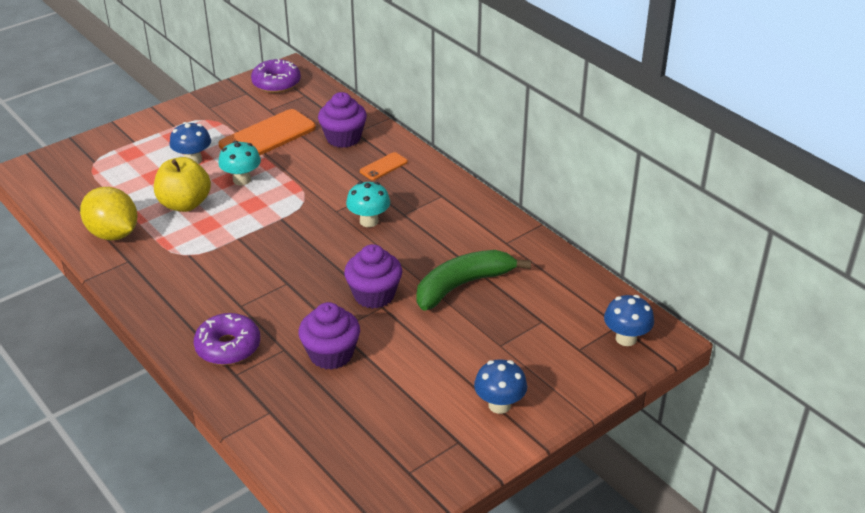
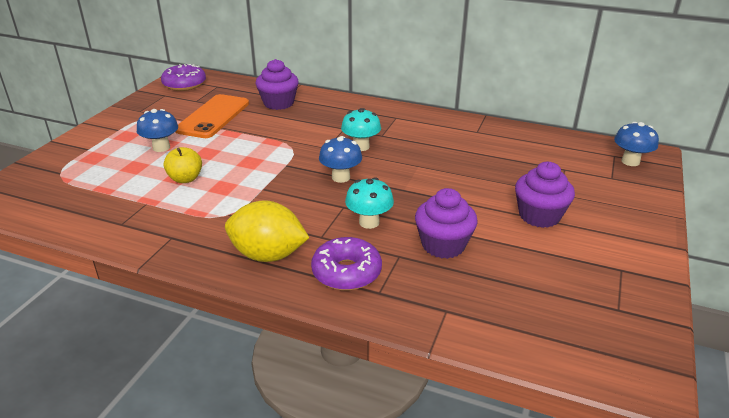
camera: 30 degrees left, 5 degrees down
yellow lemon [80,187,138,240] -> yellow lemon moved to [225,200,309,262]
yellow apple [154,157,211,212] -> yellow apple [164,147,202,183], size x0.66
turquoise mushroom [218,141,261,185] -> turquoise mushroom moved to [345,177,394,229]
purple cupcake [344,244,402,309] -> purple cupcake moved to [515,162,575,228]
orange phone [360,152,408,180] -> none
green banana [416,250,531,311] -> none
blue mushroom [474,359,527,414] -> blue mushroom moved to [319,136,362,183]

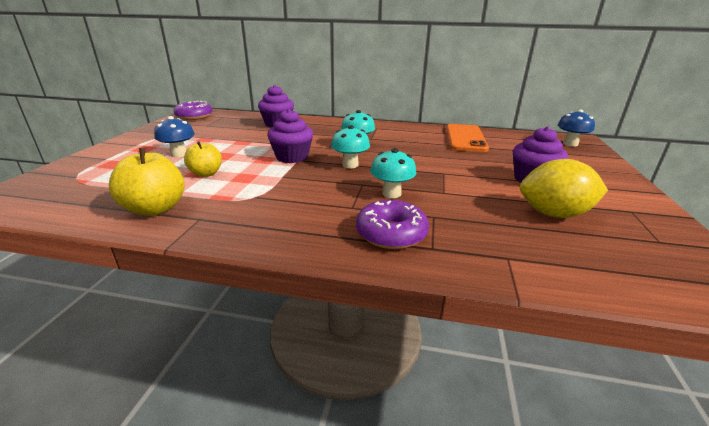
camera: 10 degrees left, 5 degrees down
orange phone [175,94,249,138] -> orange phone moved to [446,124,489,152]
yellow lemon [225,200,309,262] -> yellow lemon moved to [520,159,608,218]
blue mushroom [319,136,362,183] -> turquoise mushroom [331,125,370,168]
purple cupcake [415,188,478,259] -> purple cupcake moved to [267,109,313,163]
none -> yellow apple [109,148,185,216]

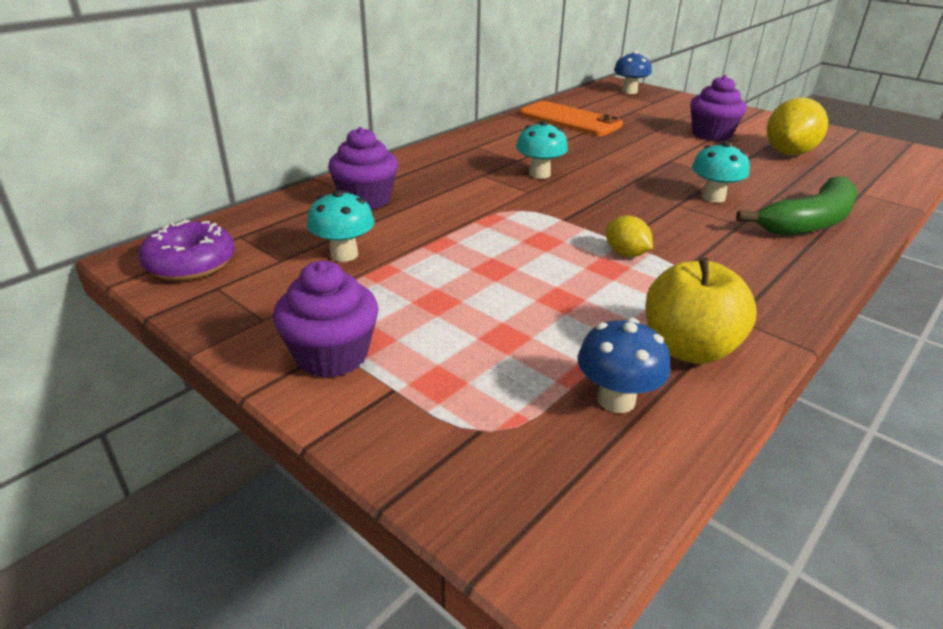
camera: 60 degrees left, 5 degrees up
blue mushroom [154,116,195,157] -> blue mushroom moved to [577,318,670,413]
yellow apple [184,141,222,177] -> none
purple cupcake [267,109,313,163] -> purple cupcake moved to [273,261,379,378]
turquoise mushroom [331,125,370,168] -> turquoise mushroom moved to [307,190,374,262]
purple donut [356,200,429,249] -> green banana [736,176,857,236]
none -> yellow lemon [606,216,653,257]

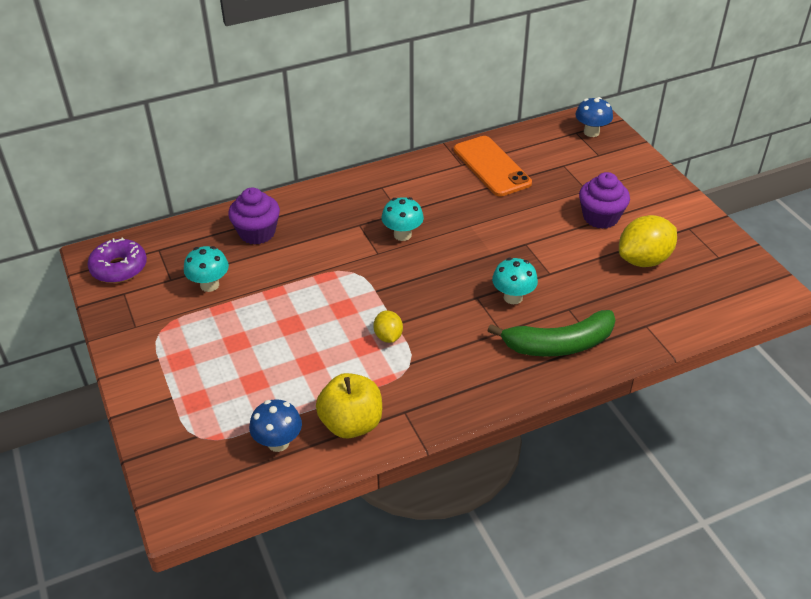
camera: 25 degrees right, 10 degrees up
purple cupcake [273,261,379,378] -> none

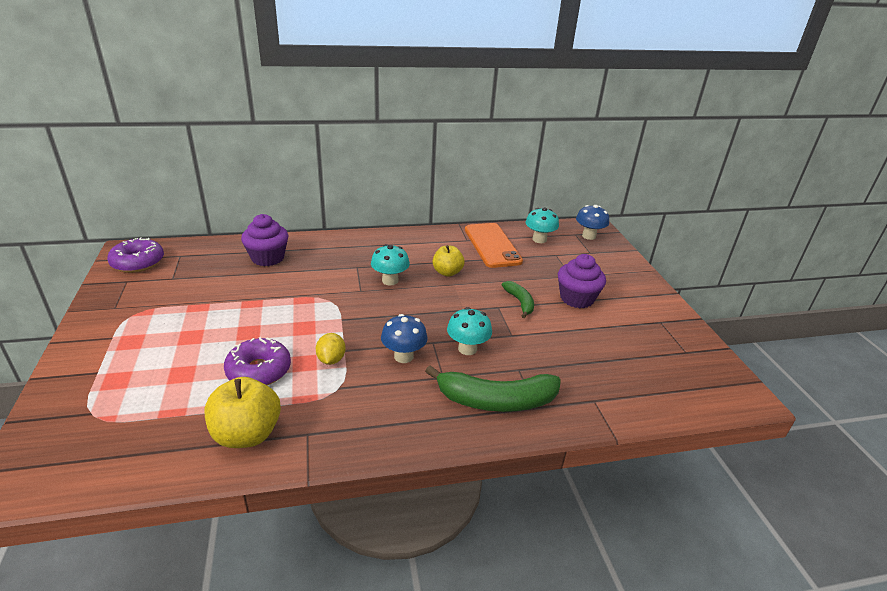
camera: 10 degrees right, 10 degrees down
turquoise mushroom [184,246,229,292] -> turquoise mushroom moved to [525,208,559,243]
blue mushroom [249,399,302,452] -> blue mushroom moved to [381,314,428,363]
yellow lemon [619,215,677,267] -> none
none -> purple donut [224,337,291,385]
none -> yellow apple [433,245,465,277]
none -> green banana [502,281,534,318]

